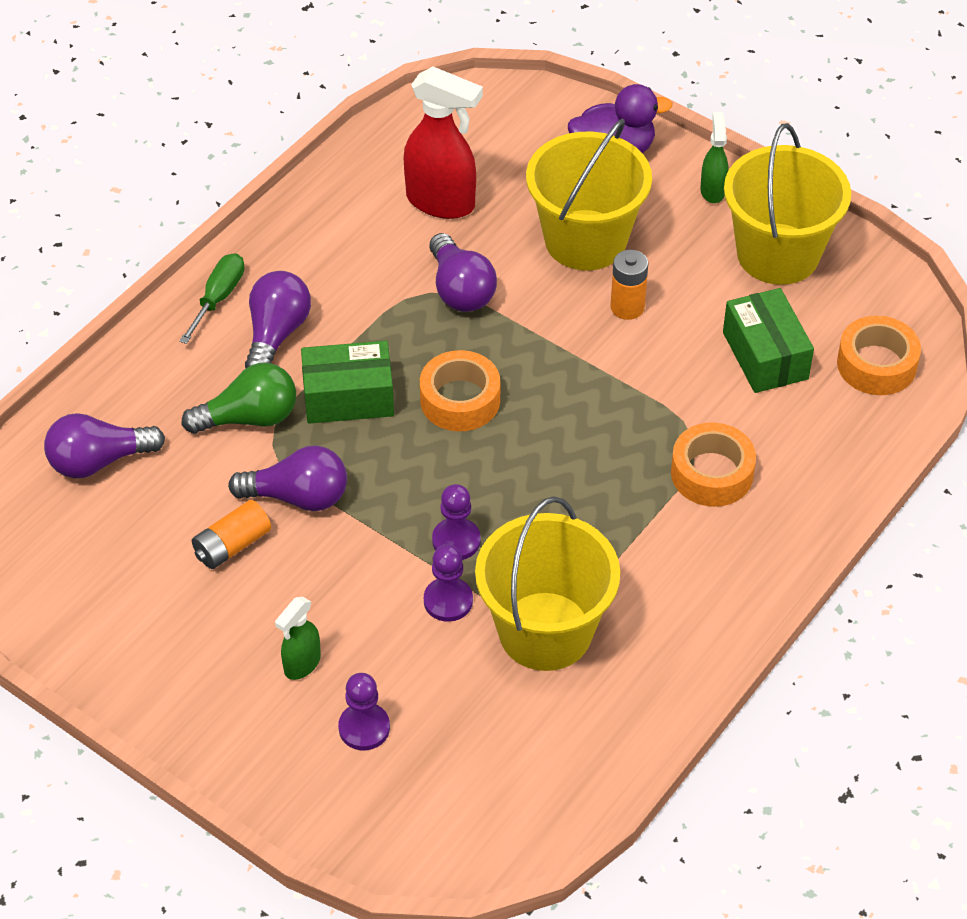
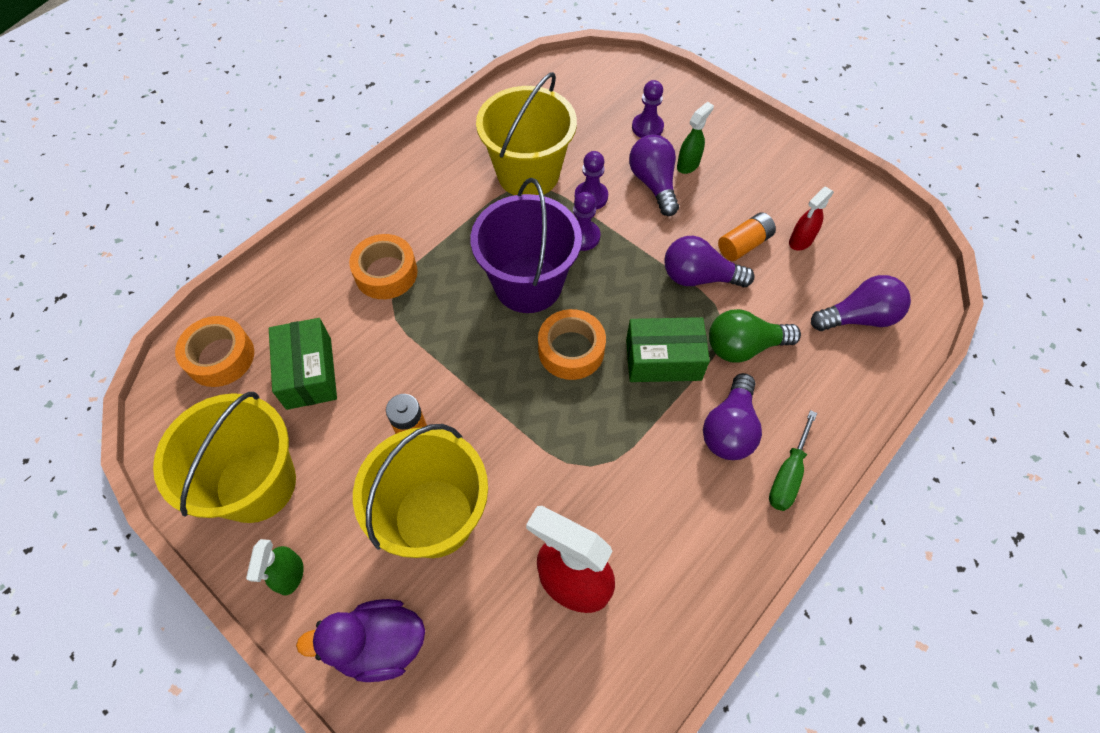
camera: 175 degrees left, 10 degrees up
purple light bulb [429,233,497,312] -> purple light bulb moved to [629,135,679,216]
none -> purple bucket [471,178,582,313]
none -> red spray bottle [789,187,834,250]

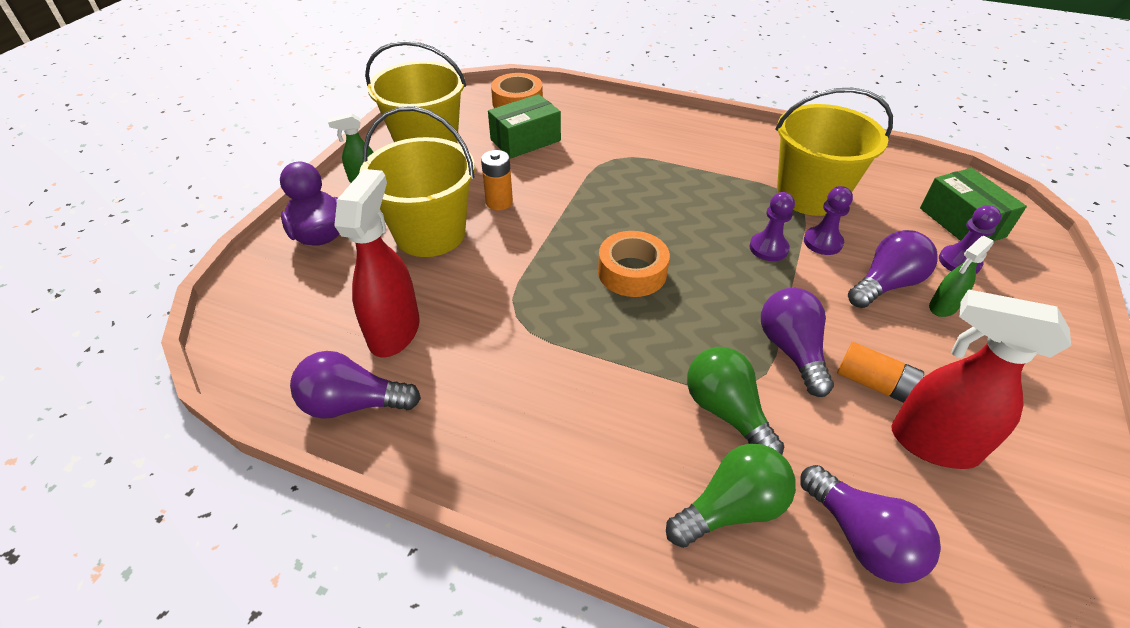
camera: 70 degrees right, 15 degrees down
orange tape [349,234,418,299] -> none
purple bucket [471,178,582,313] -> none
green box [626,317,710,382] -> green box moved to [920,168,1027,241]
green spray bottle [677,102,714,174] -> green spray bottle turned 120 degrees clockwise [929,236,994,317]
purple light bulb [703,373,762,460] -> purple light bulb moved to [290,351,421,419]
green screwdriver [769,410,817,511] -> none
red spray bottle [789,187,834,250] -> red spray bottle [891,289,1071,469], size x1.87
none -> green light bulb [666,444,796,548]

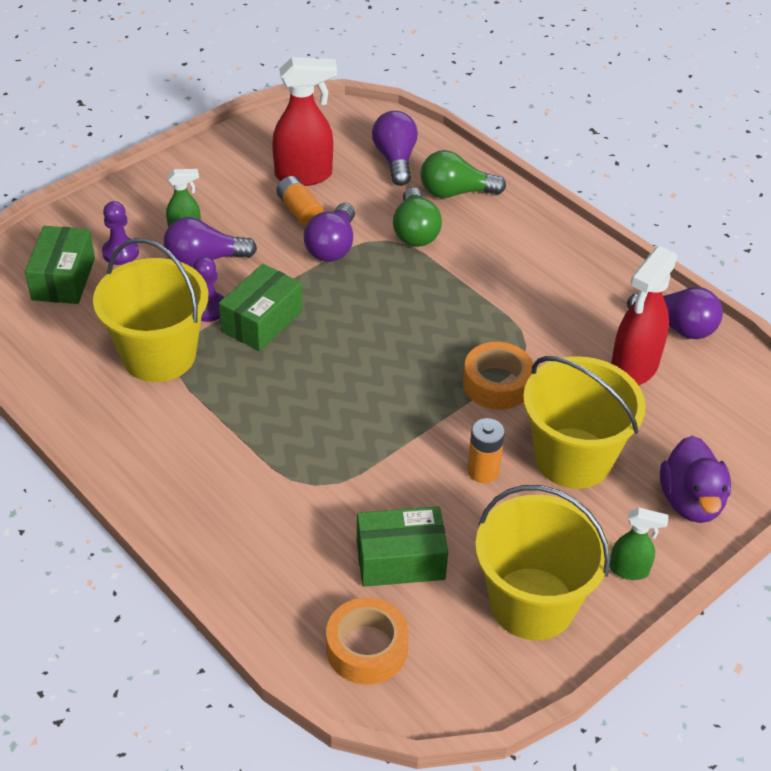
camera: 155 degrees left, 0 degrees up
orange tape [598,231,670,297] -> orange tape moved to [463,342,533,409]
purple pawn [750,192,795,261] -> green box [219,264,302,351]
red spray bottle [891,289,1071,469] -> red spray bottle turned 60 degrees counterclockwise [272,57,337,186]

